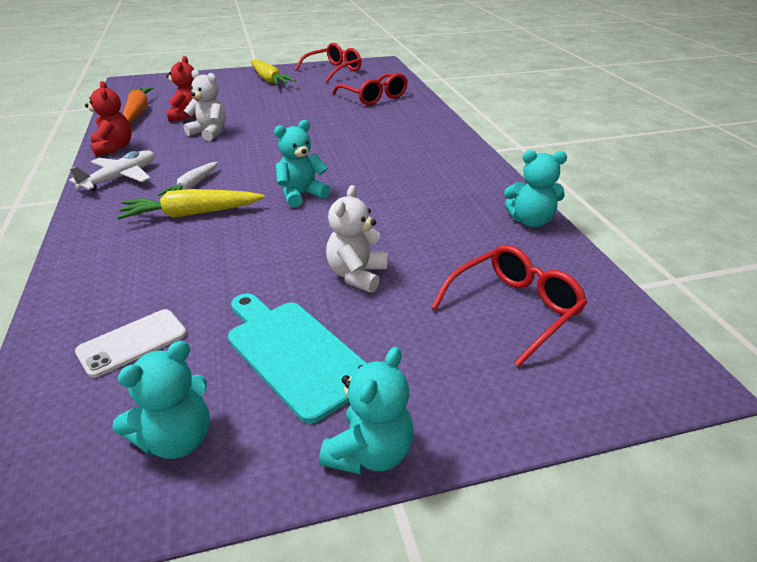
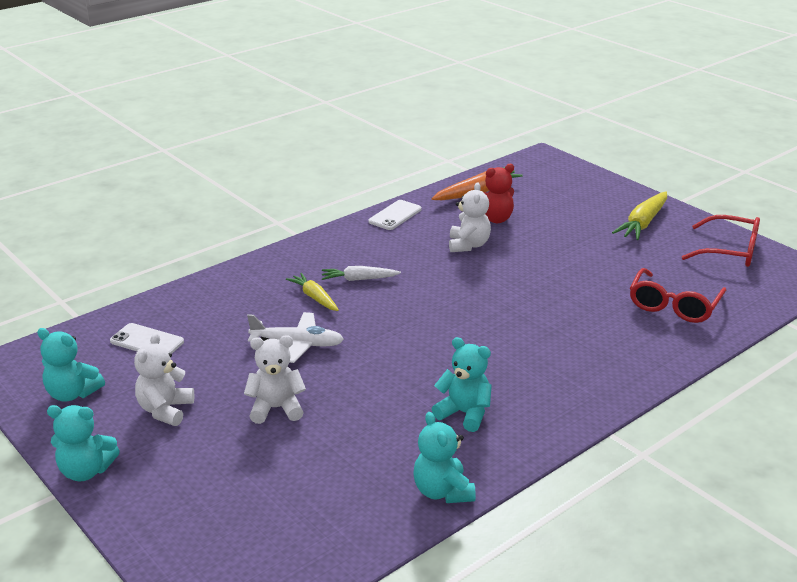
camera: 65 degrees right, 5 degrees down
white plane [69,150,155,191] -> white plane moved to [247,312,344,363]
red teddy bear [85,81,132,156] -> white phone [368,200,421,230]
yellow carrot [117,189,265,219] -> yellow carrot [286,273,339,311], size x0.64
turquoise cutting board [228,293,367,423] -> white teddy bear [134,333,195,426]
turquoise teddy bear [274,120,331,208] -> turquoise teddy bear moved to [432,337,492,432]
red glasses [431,245,587,367] -> none

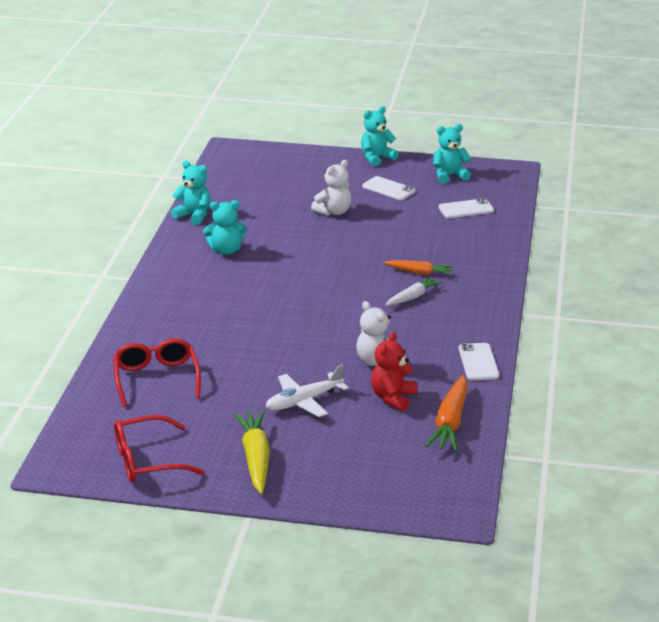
camera: 140 degrees right, 0 degrees up
white teddy bear [134,333,195,426] -> white phone [362,176,416,200]
white plane [247,312,344,363] -> white plane moved to [266,364,349,417]
yellow carrot [286,273,339,311] -> orange carrot [383,260,454,275]

